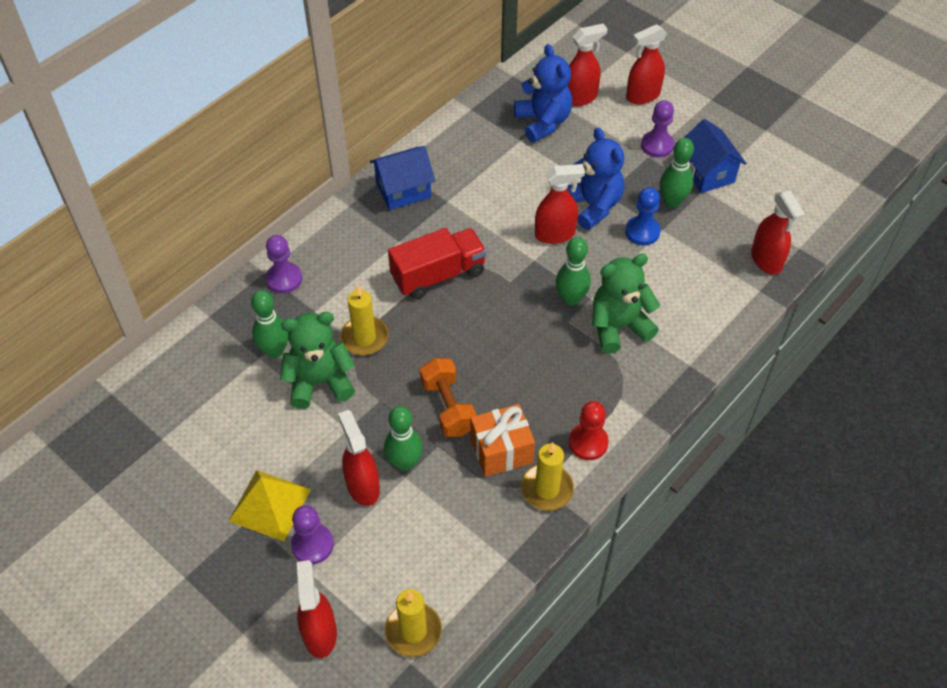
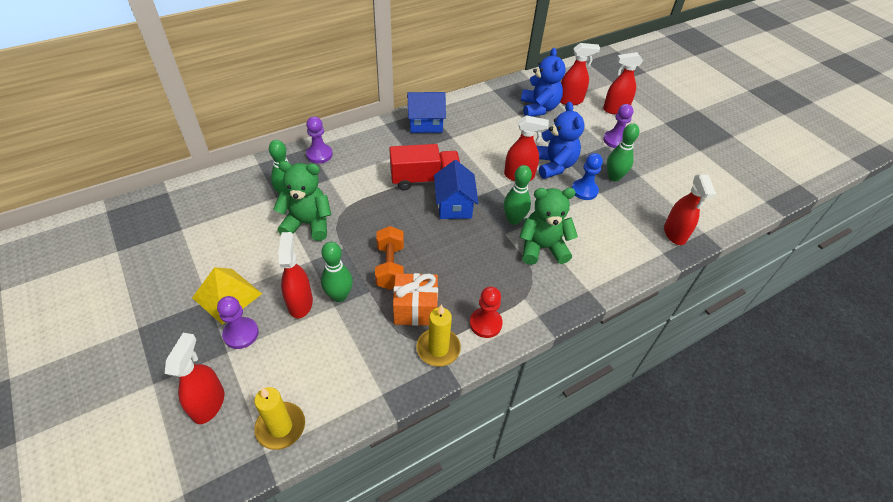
camera: 15 degrees right, 5 degrees down
yellow candle [340,285,389,355] -> none
blue house [684,119,747,193] -> blue house moved to [434,160,479,219]

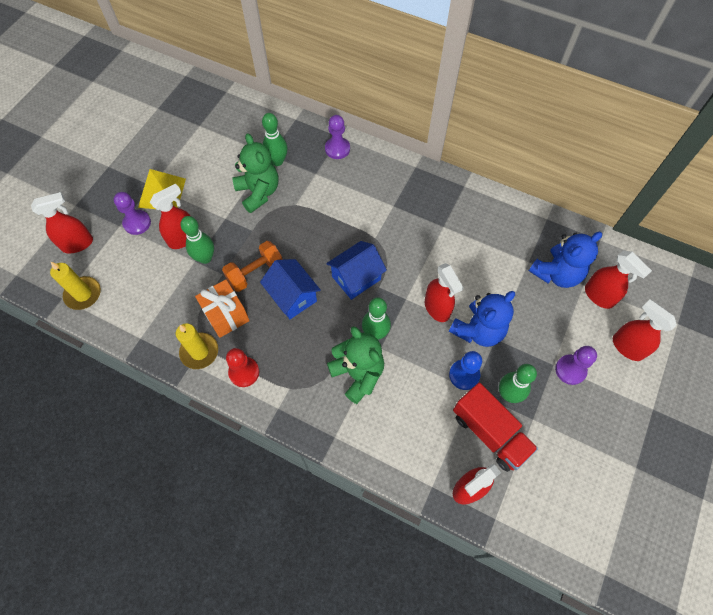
camera: 60 degrees right, 15 degrees up
red truck [389,144,460,191] -> red truck moved to [453,383,538,472]
blue house [407,92,446,133] -> blue house moved to [260,259,321,319]

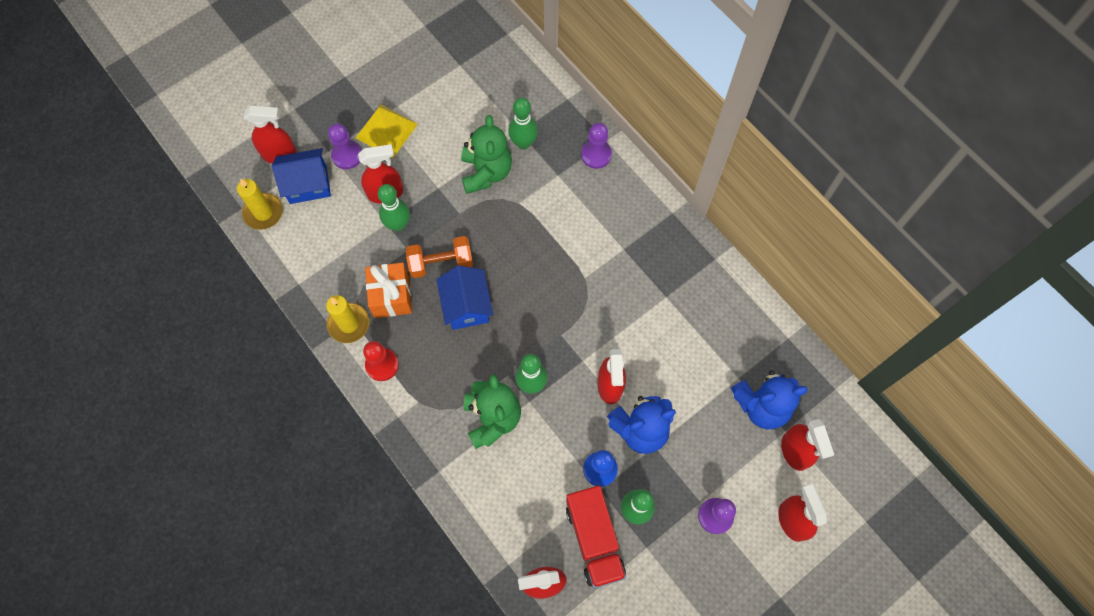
camera: 25 degrees right, 5 degrees up
blue house [326,241,387,300] -> blue house moved to [272,148,331,204]

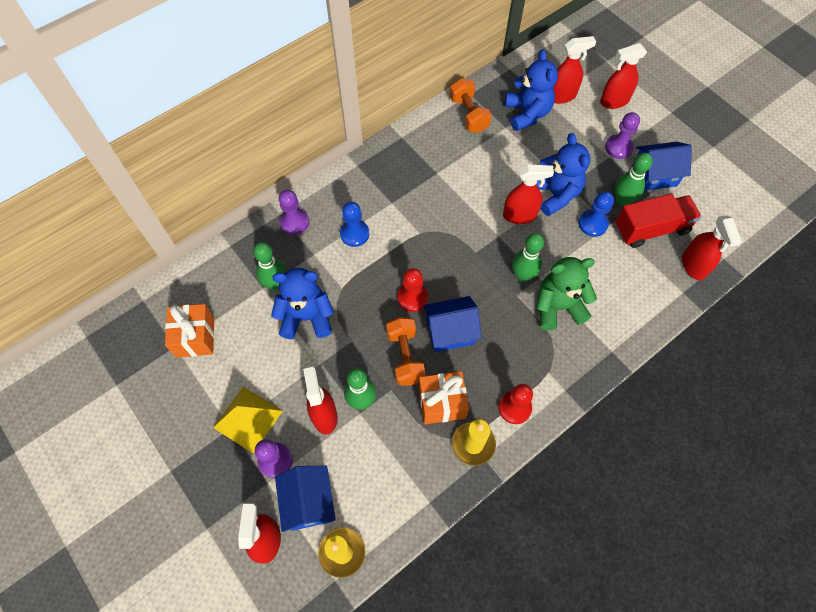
camera: 90 degrees left, 5 degrees down
green teddy bear [461,115,512,194] -> blue teddy bear [271,268,334,339]
none -> orange gift [165,304,214,358]
none -> blue pawn [340,202,369,247]
none -> red pawn [398,268,428,312]
none -> orange dumbbell [450,78,492,133]
none -> blue house [632,142,692,191]

